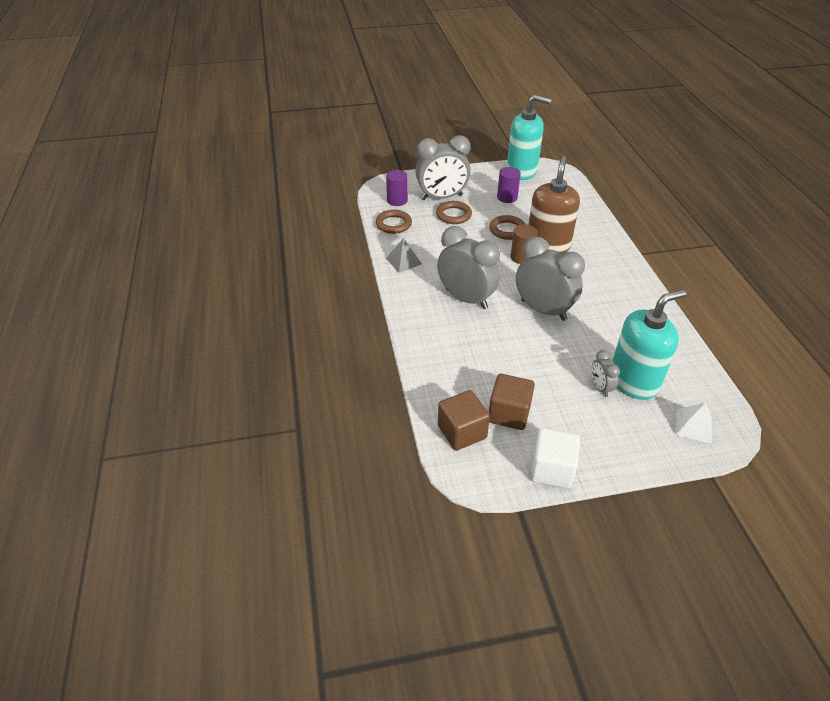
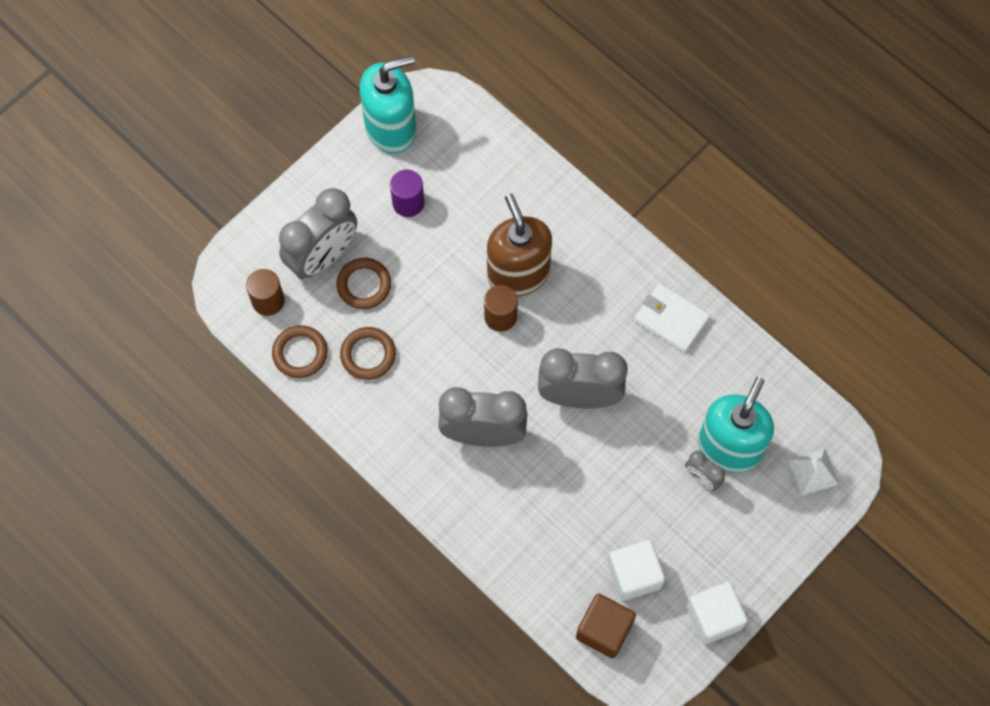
camera: 35 degrees left, 25 degrees up
purple cylinder [386,170,408,206] -> brown cylinder [246,269,284,316]
grey pyramid [386,238,422,273] -> none
brown ring [489,215,525,240] -> brown ring moved to [340,327,396,380]
brown cube [489,374,535,430] -> white cube [608,540,665,601]
none -> white wallet [634,283,710,353]

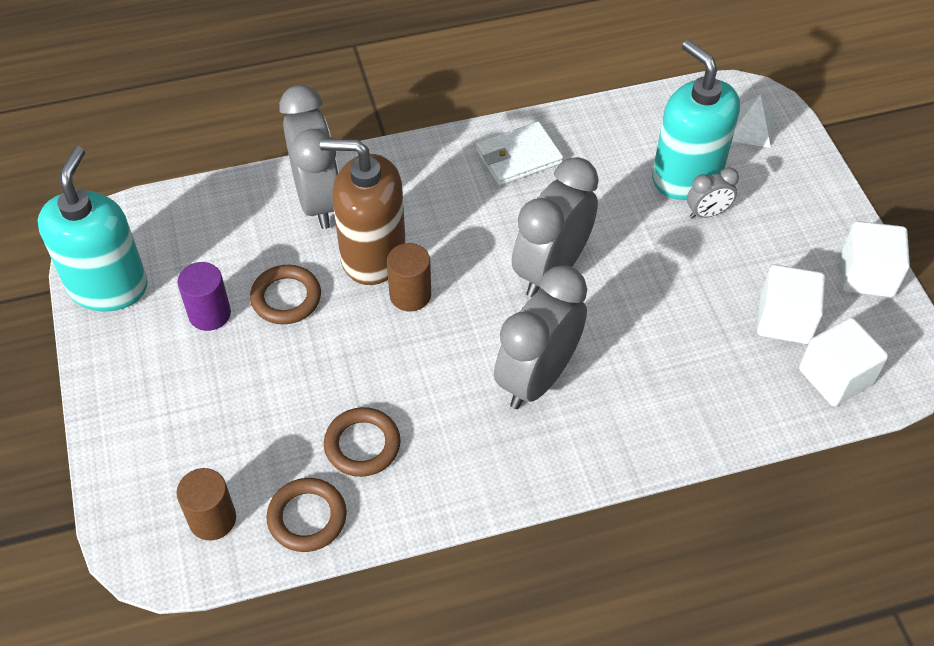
camera: 60 degrees left, 15 degrees down
grey clock [279,188,357,279] -> grey clock moved to [279,85,339,229]
brown ring [336,258,391,309] -> brown ring moved to [250,265,321,325]
brown cube [576,594,636,658] -> white cube [799,317,888,406]

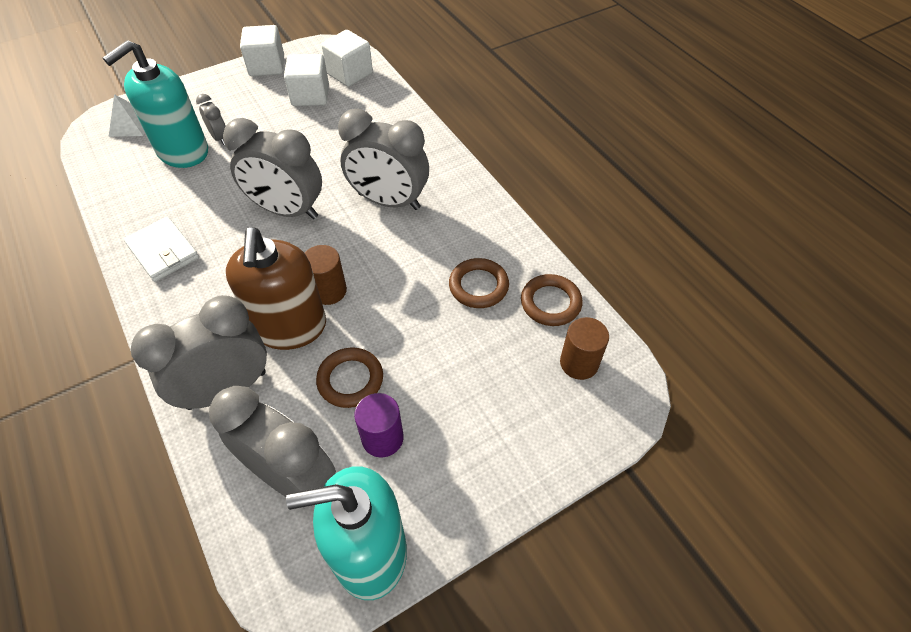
camera: 105 degrees left, 0 degrees up
none -> grey clock [209,386,336,497]

